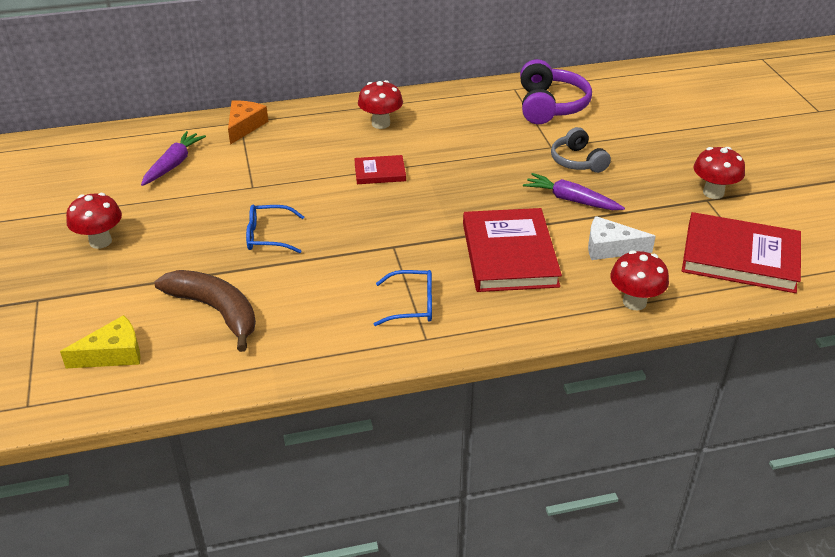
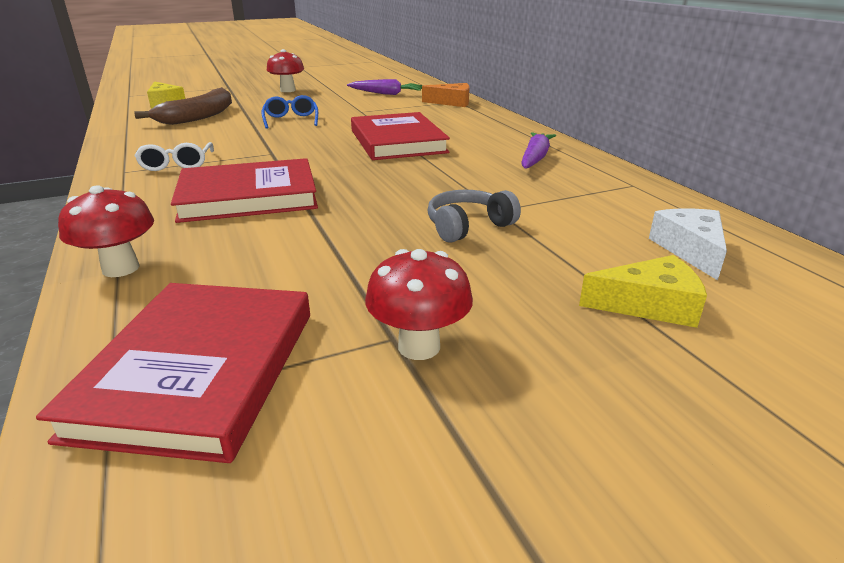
camera: 80 degrees right, 10 degrees down
red book [354,155,406,184] -> red book [351,112,450,160], size x1.99
red mushroom [358,80,403,129] -> none
blue glasses [374,270,432,326] -> white glasses [134,142,214,171]
purple headphones [520,59,592,124] -> none
purple carrot [523,173,625,210] -> purple carrot moved to [521,132,556,168]
white cheese [588,216,656,260] -> white cheese moved to [649,208,727,280]
none -> yellow cheese [579,255,707,328]

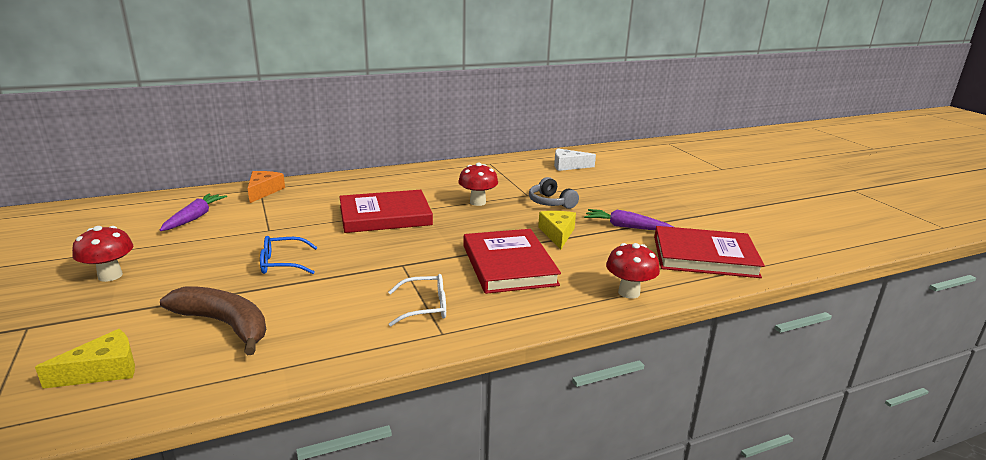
camera: 90 degrees left, 5 degrees down
red mushroom [365,249,473,360] -> red mushroom moved to [458,163,498,206]
purple carrot [521,132,556,168] -> purple carrot moved to [584,209,674,230]
yellow cheese [579,255,707,328] -> yellow cheese moved to [538,211,576,249]

